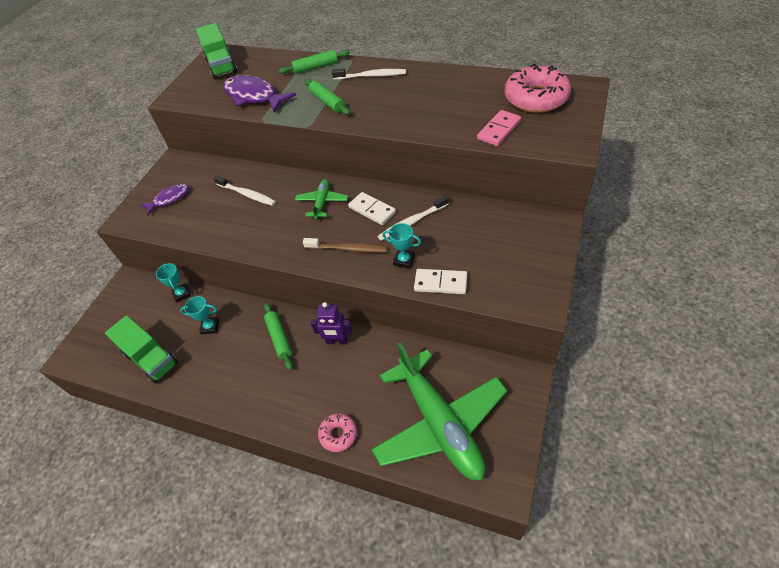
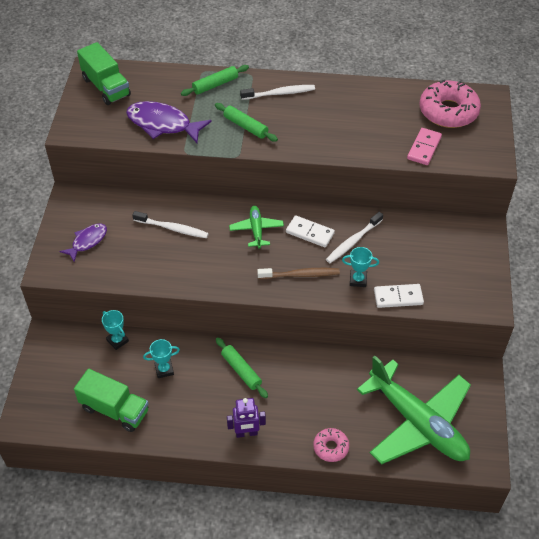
camera: 20 degrees left, 0 degrees up
purple robot [311,302,352,345] -> purple robot moved to [227,398,266,438]

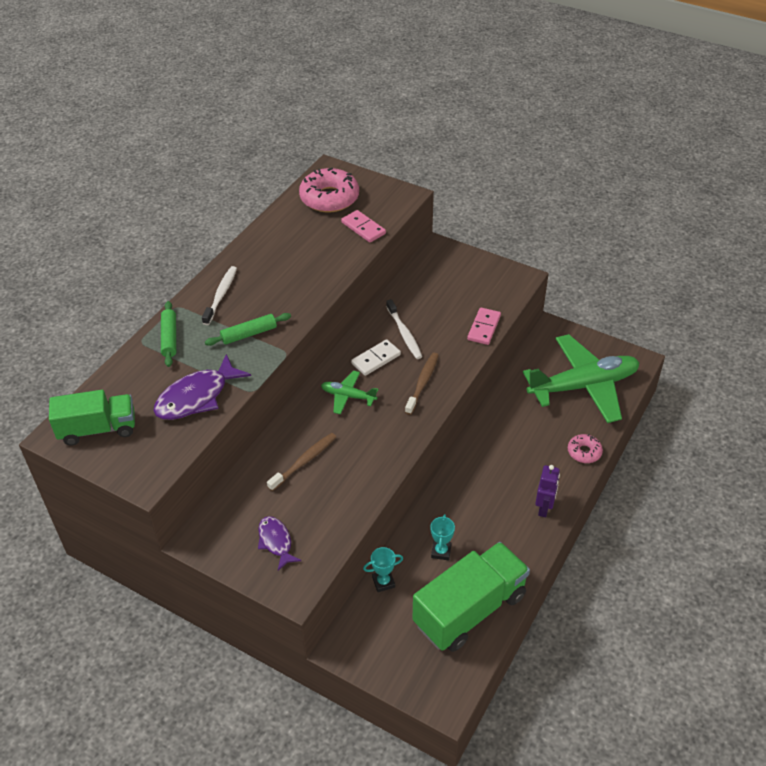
camera: 65 degrees left, 5 degrees down
green truck [74,369,149,432] -> green truck [413,542,530,652], size x1.52
white toothbrush [132,211,209,238] -> brown toothbrush [267,433,336,491]
green rolling pin [216,337,268,398] -> none
turquoise trophy [342,247,379,287] -> none
white domino [374,284,424,308] -> pink domino [467,307,501,345]

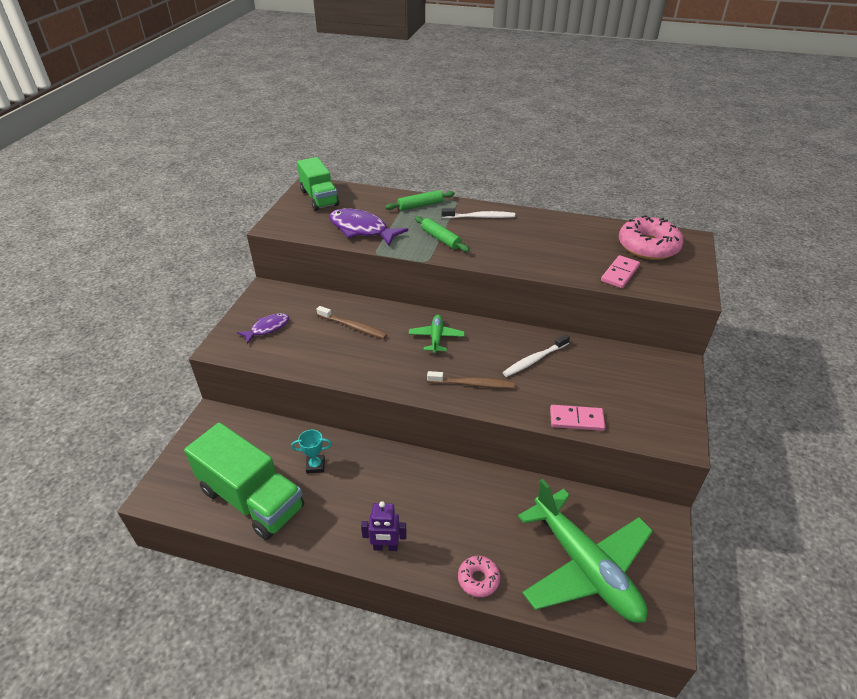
camera: 75 degrees right, 5 degrees down
white domino [351,339,401,376] -> none
turquoise trophy [363,547,403,592] -> none

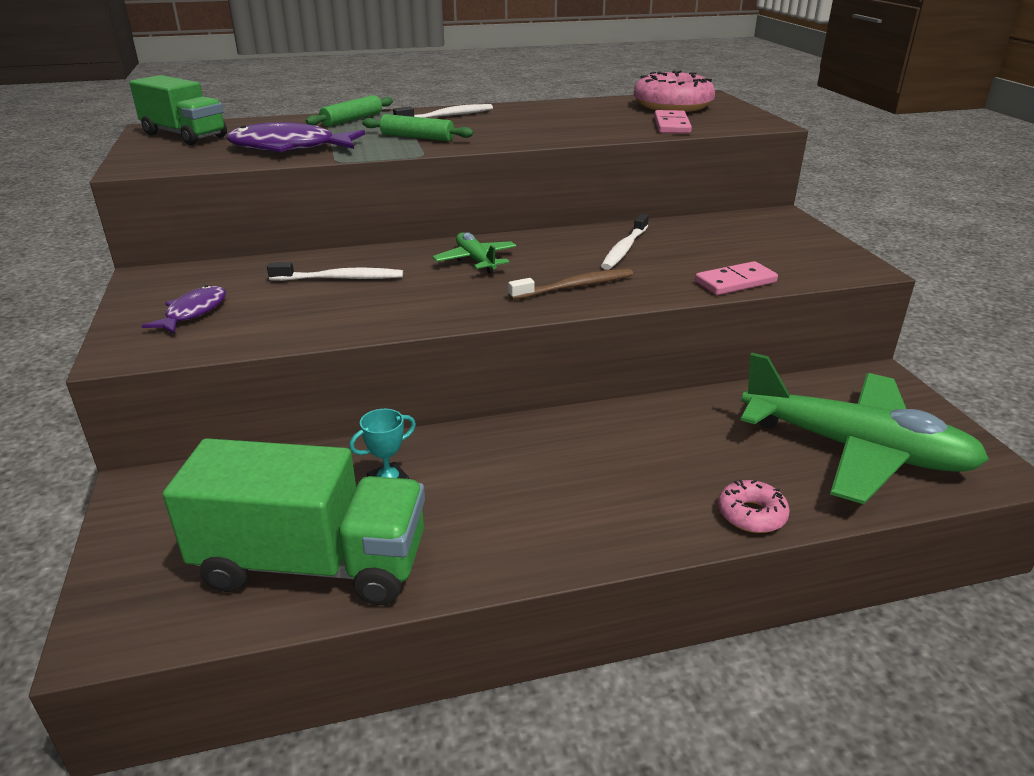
camera: 30 degrees left, 10 degrees down
brown toothbrush [317,306,387,339] -> white toothbrush [267,262,403,281]
purple robot [361,501,407,551] -> none

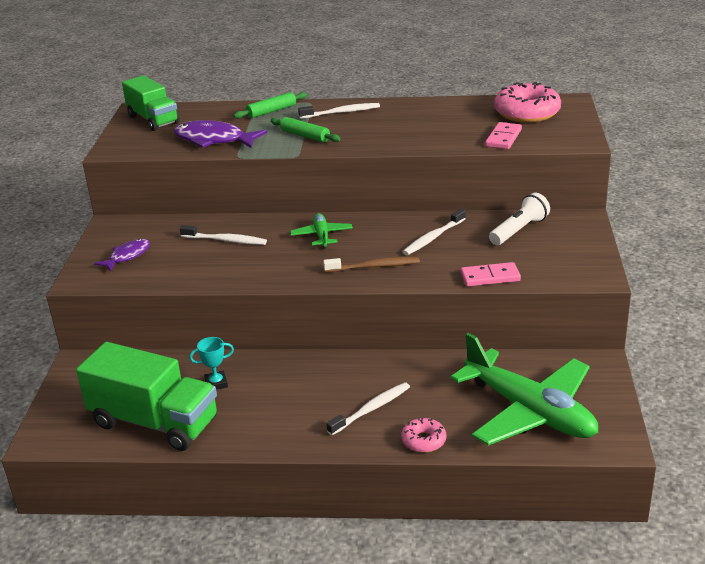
camera: 20 degrees right, 0 degrees up
none -> white toothbrush [326,382,410,435]
none -> white flashlight [489,193,550,245]

